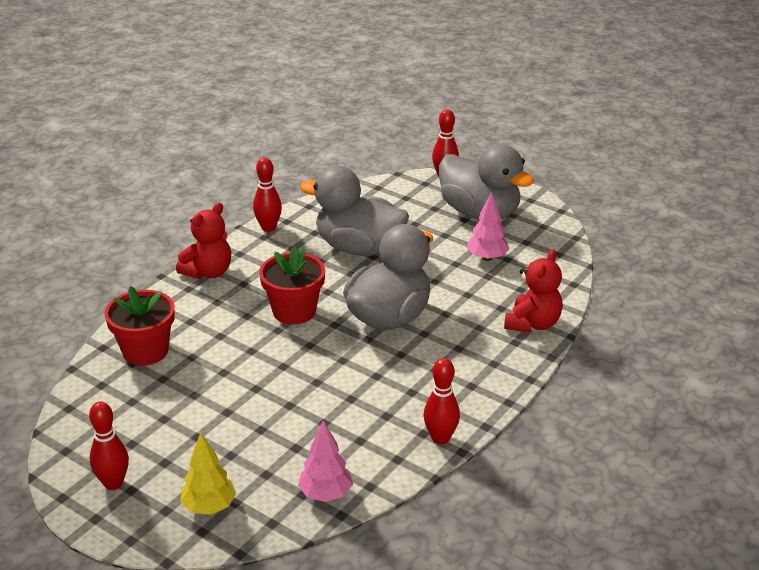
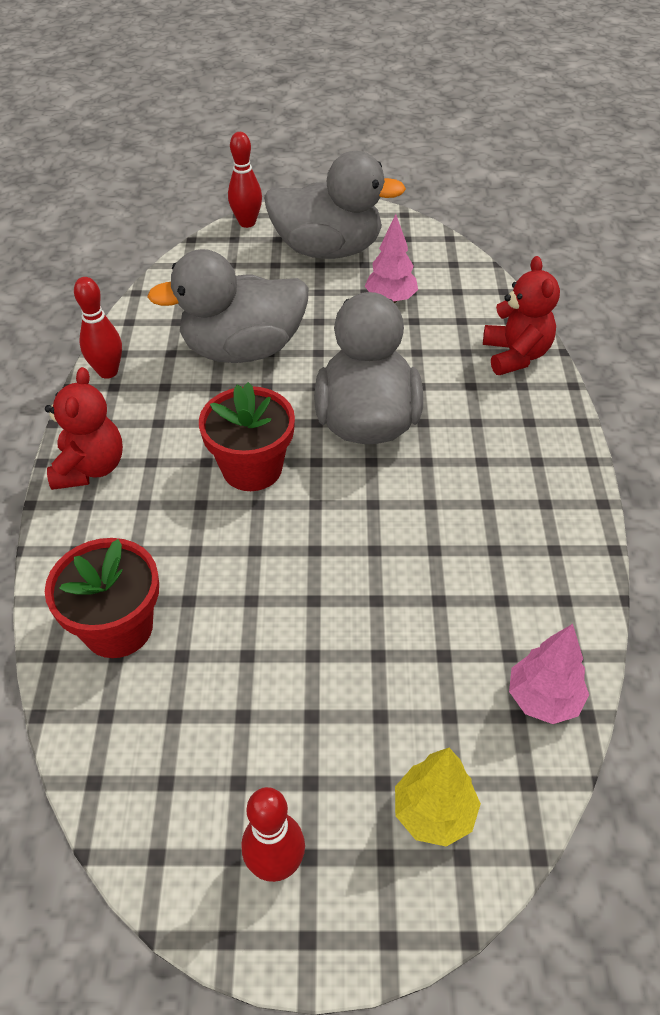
camera: 35 degrees left, 15 degrees up
red bowling pin [424,358,460,445] -> none

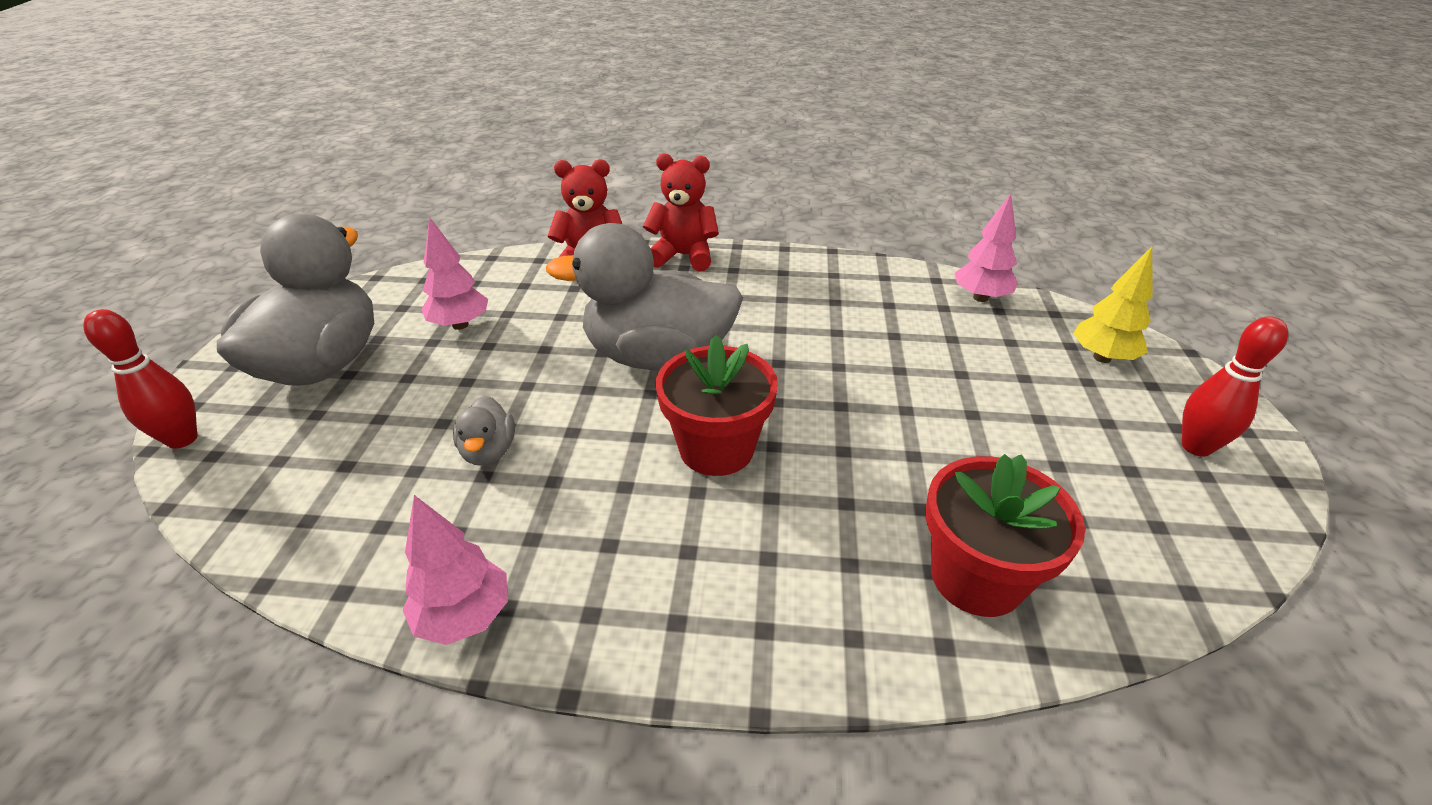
camera: 85 degrees left, 10 degrees down
red teddy bear [45,367,123,490] -> red teddy bear moved to [643,153,719,271]
red bowling pin [74,277,122,379] -> pink tree [402,495,508,645]
grey duck [147,249,308,363] -> grey duck [453,396,515,466], size x0.42

